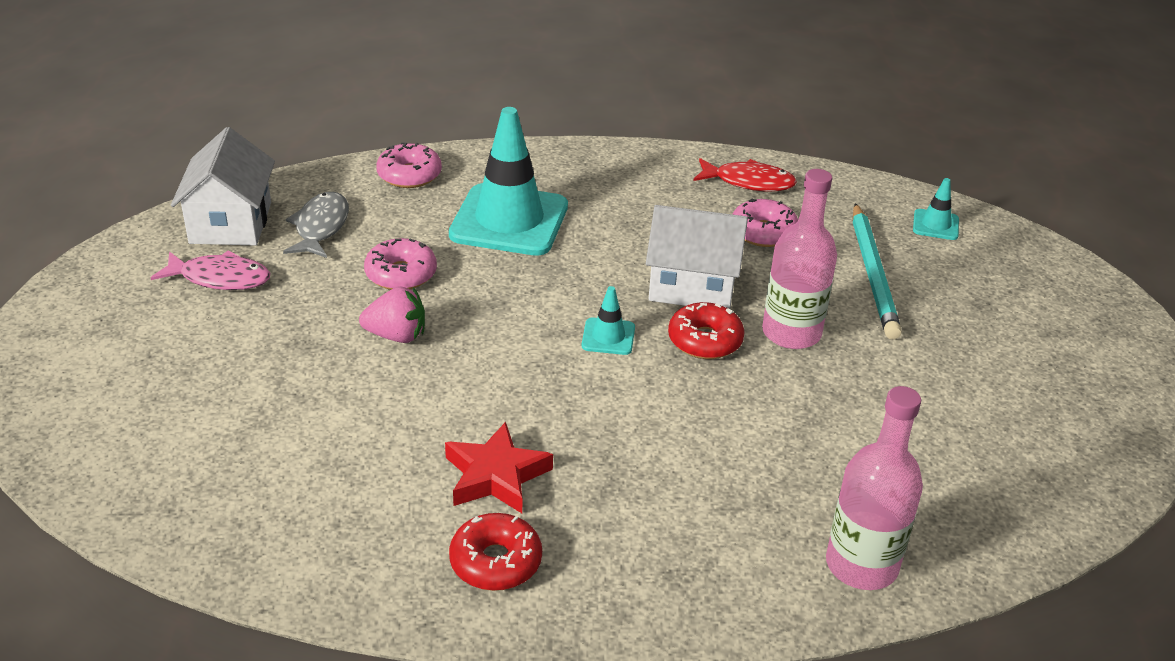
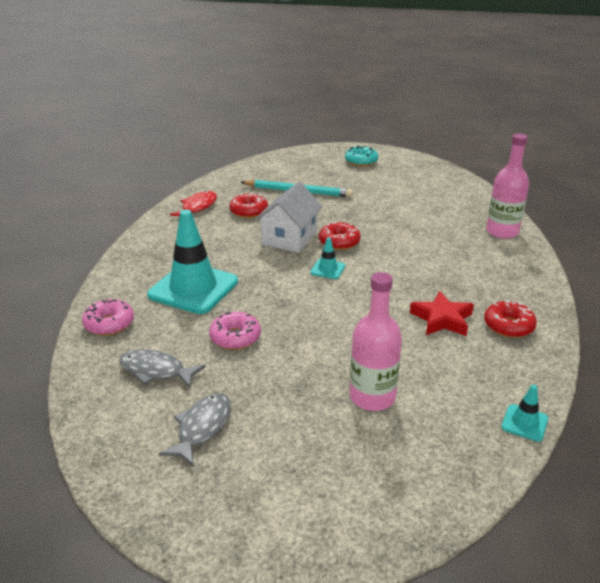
camera: 75 degrees left, 5 degrees down
pink fish [151,250,270,290] -> grey fish [158,393,231,467]
white house [171,127,275,245] -> none
pink strawberry [359,286,425,343] -> none
pink donut [732,199,798,247] -> red donut [229,193,268,218]
pink bottle [762,169,837,349] -> pink bottle moved to [350,272,402,411]
turquoise traffic cone [913,178,959,240] -> turquoise traffic cone moved to [501,385,548,442]
none -> turquoise donut [345,146,378,167]

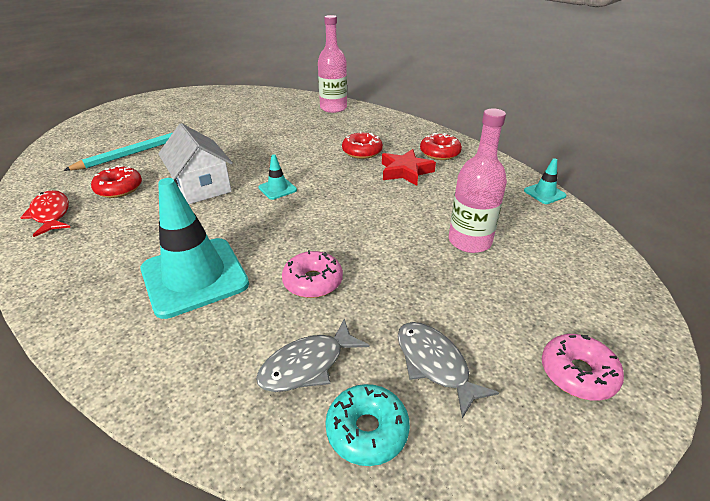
camera: 55 degrees left, 5 degrees up
pink donut [82,299,134,336] -> pink donut moved to [542,334,624,401]
red donut [319,222,361,250] -> red donut moved to [342,131,383,159]
turquoise donut [345,146,378,167] -> turquoise donut moved to [325,384,410,466]

